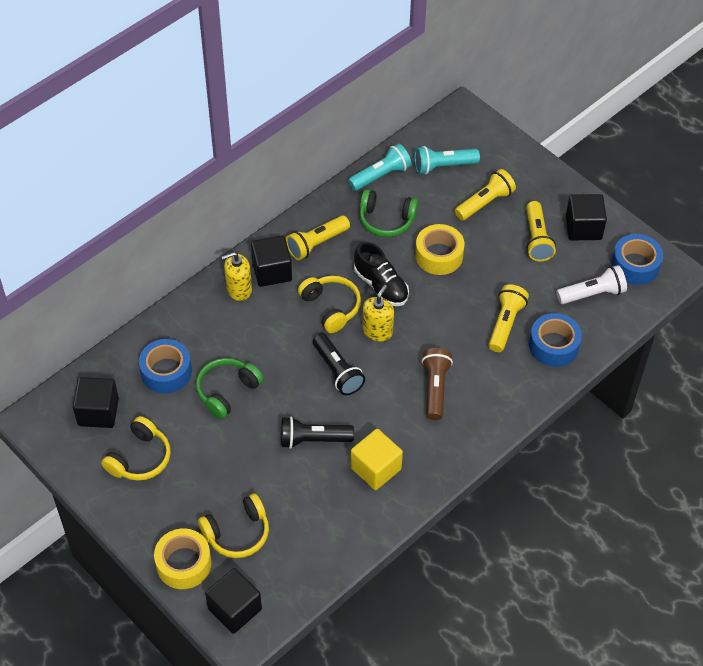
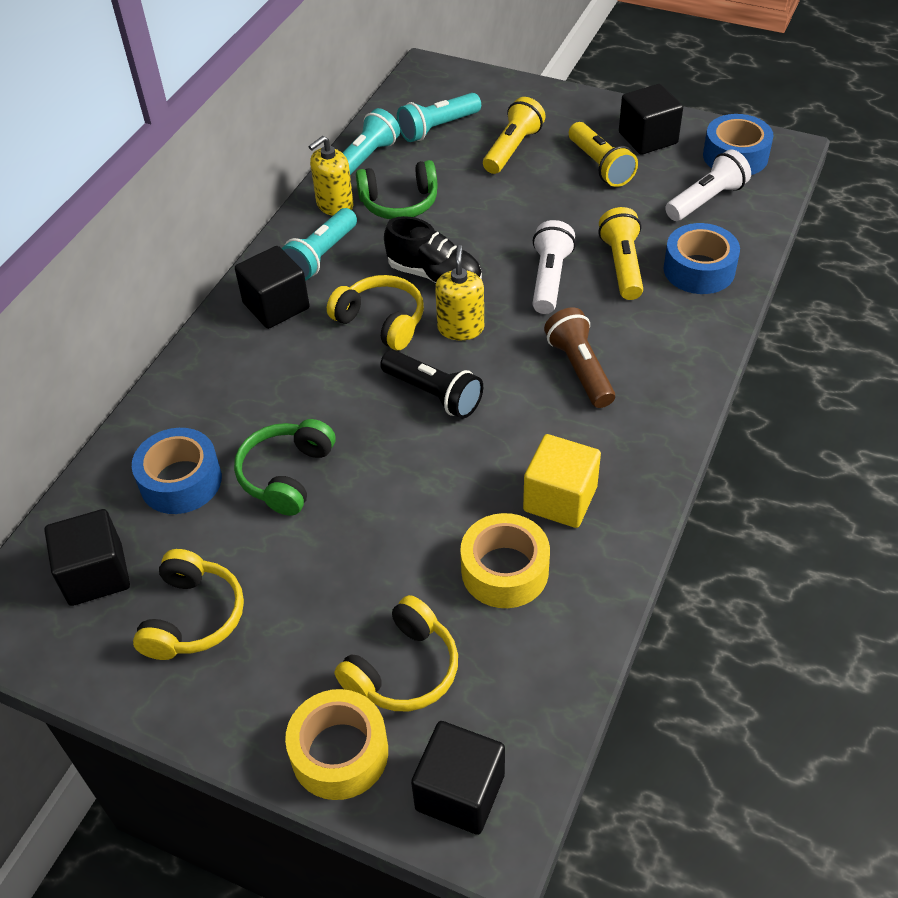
camera: 20 degrees left, 5 degrees down
yellow soap dispenser [222,252,252,301] -> yellow soap dispenser moved to [309,136,353,216]
black flashlight [281,417,354,449] -> none
yellow flashlight [286,216,350,260] -> turquoise flashlight [281,208,357,281]
yellow tape [415,224,464,275] -> yellow tape moved to [460,513,550,608]
none -> white flashlight [532,220,576,314]

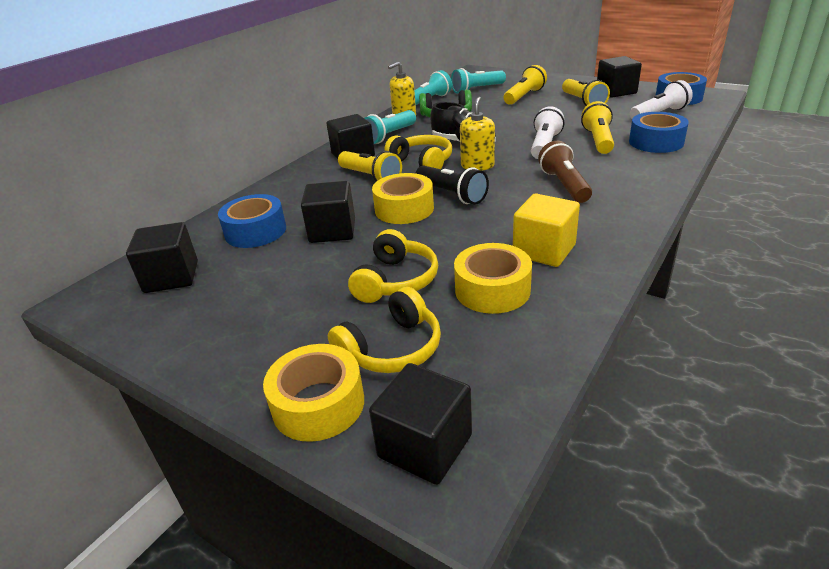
camera: 10 degrees right, 15 degrees down
yellow headphones [133,549,244,660] -> yellow headphones moved to [348,229,438,303]
green headphones [234,419,335,516] -> black cube [301,181,355,243]
none -> yellow flashlight [338,151,402,182]
none -> yellow tape [372,173,434,224]

